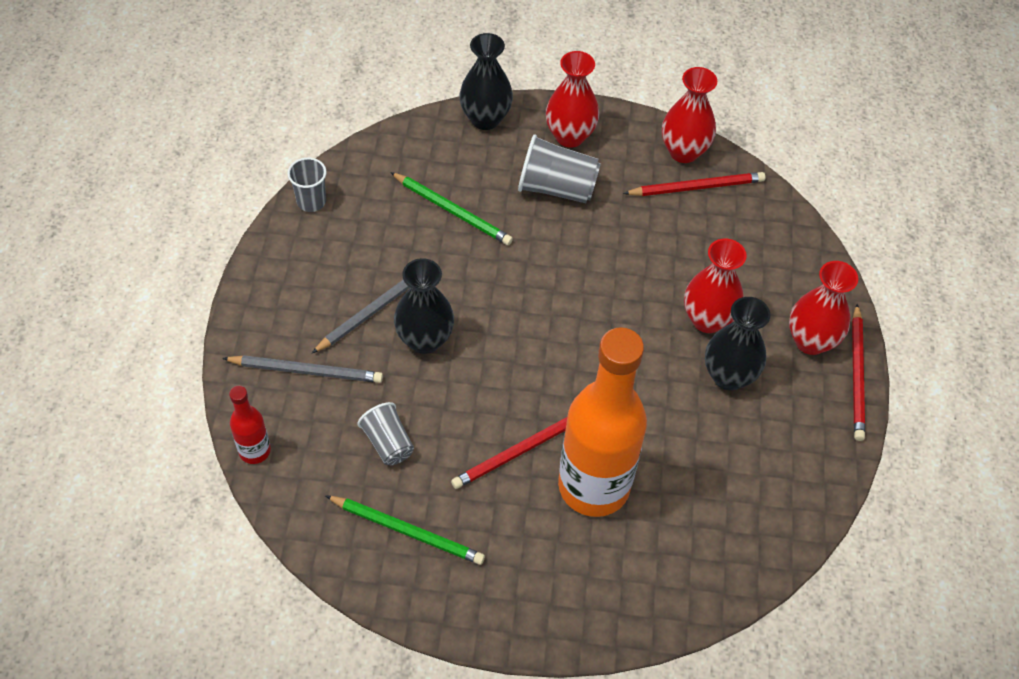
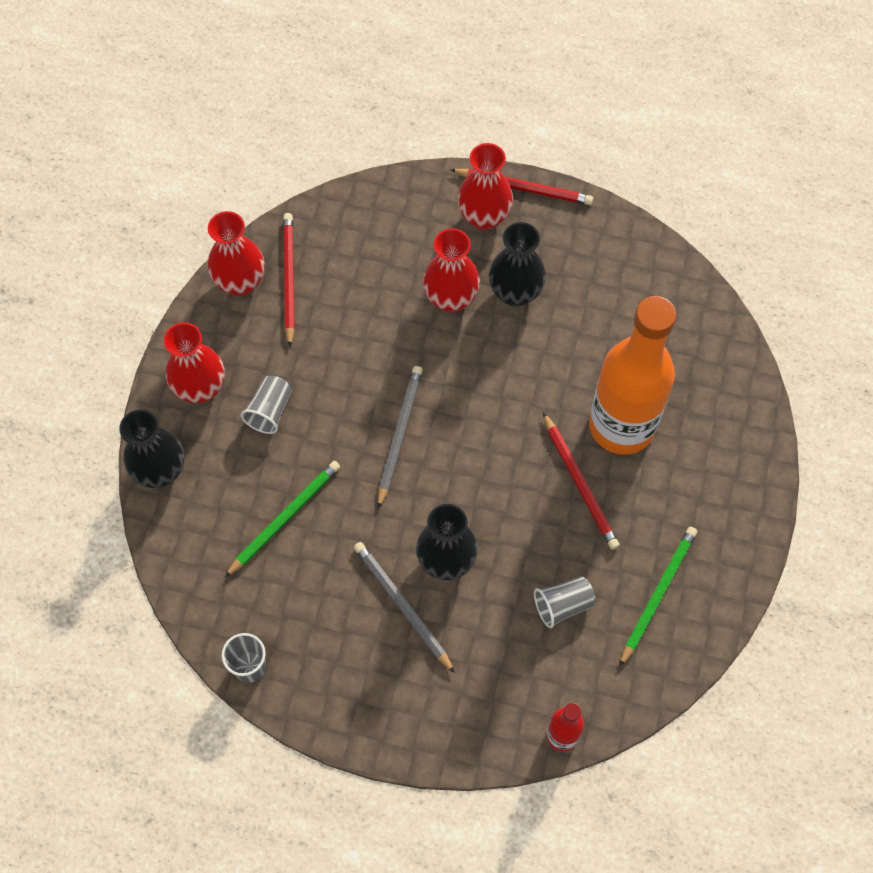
camera: 80 degrees left, 10 degrees up
grey pencil [222,355,383,383] -> grey pencil moved to [378,366,423,509]
grey cup [518,134,601,203] -> grey cup [241,376,292,434], size x0.64

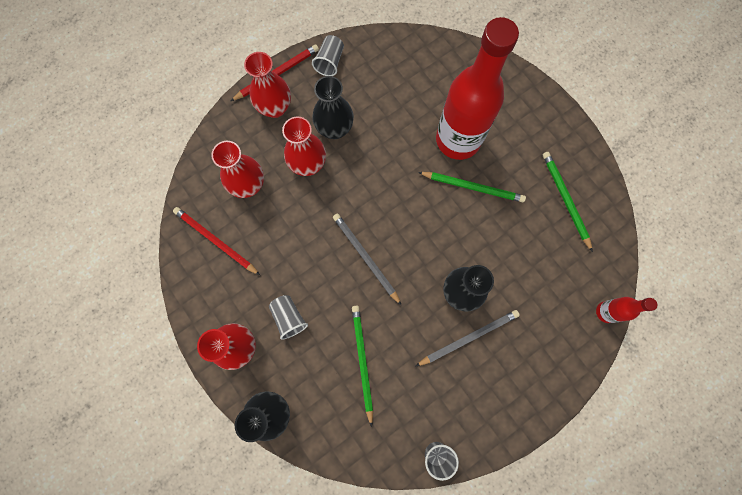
camera: 50 degrees left, 10 degrees up
red vase [208,211,265,296] -> red vase moved to [211,141,264,198]
grey pencil [354,542,455,673] -> grey pencil turned 150 degrees clockwise [416,310,520,366]
grey cup [534,576,595,628] -> grey cup moved to [312,35,344,76]
red pencil [543,412,619,550] -> green pencil [418,172,526,203]
orange bottle [589,296,676,455] -> red bottle [436,17,519,160]

